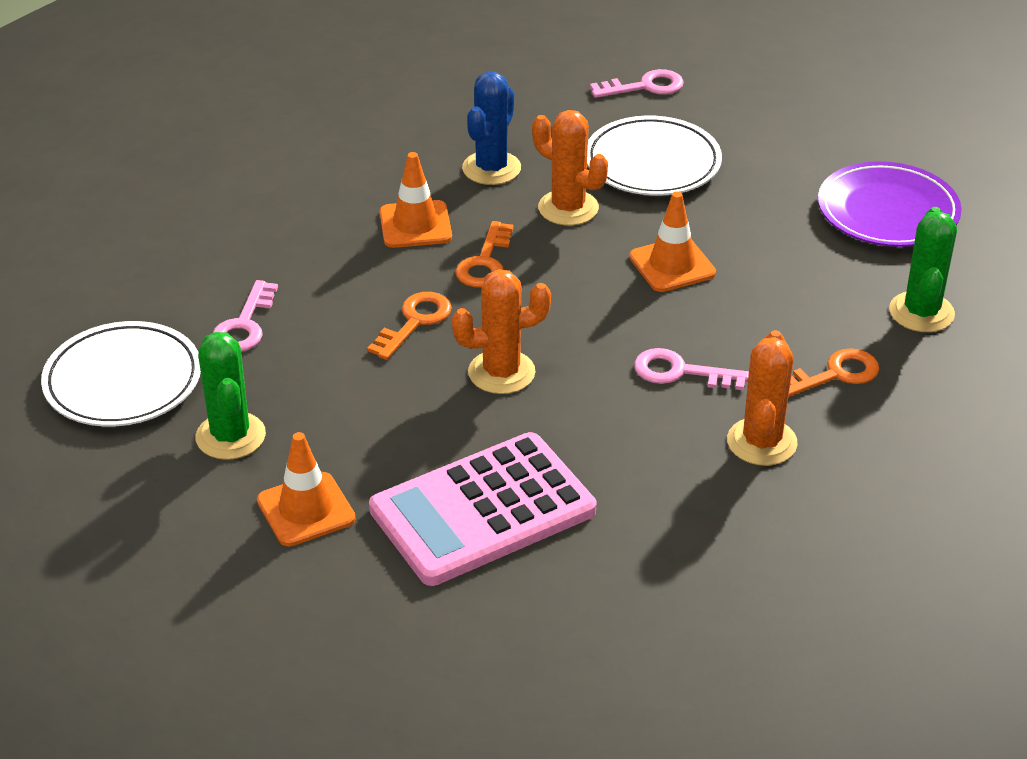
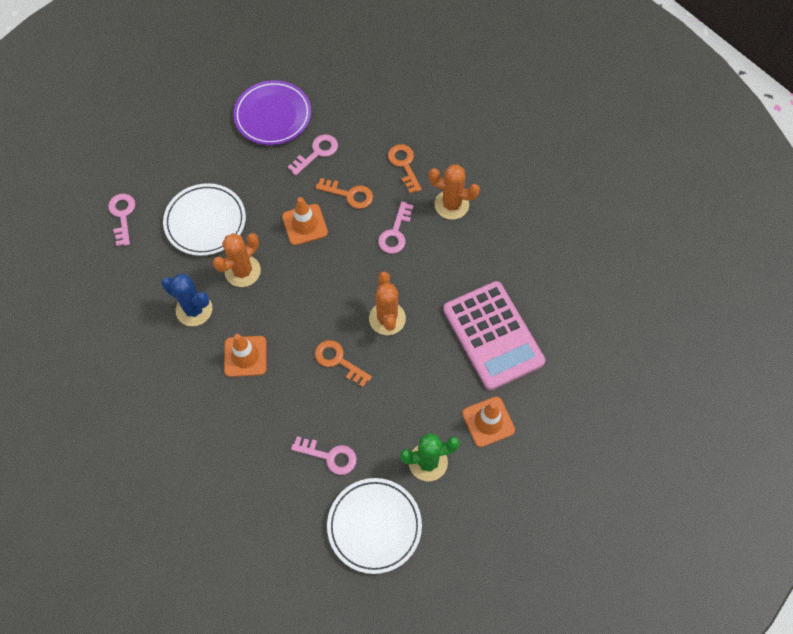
camera: 85 degrees left, 25 degrees up
orange key [455,221,513,288] -> orange key moved to [316,178,373,209]
green cactus [889,207,957,332] -> none
none -> pink key [288,134,338,175]

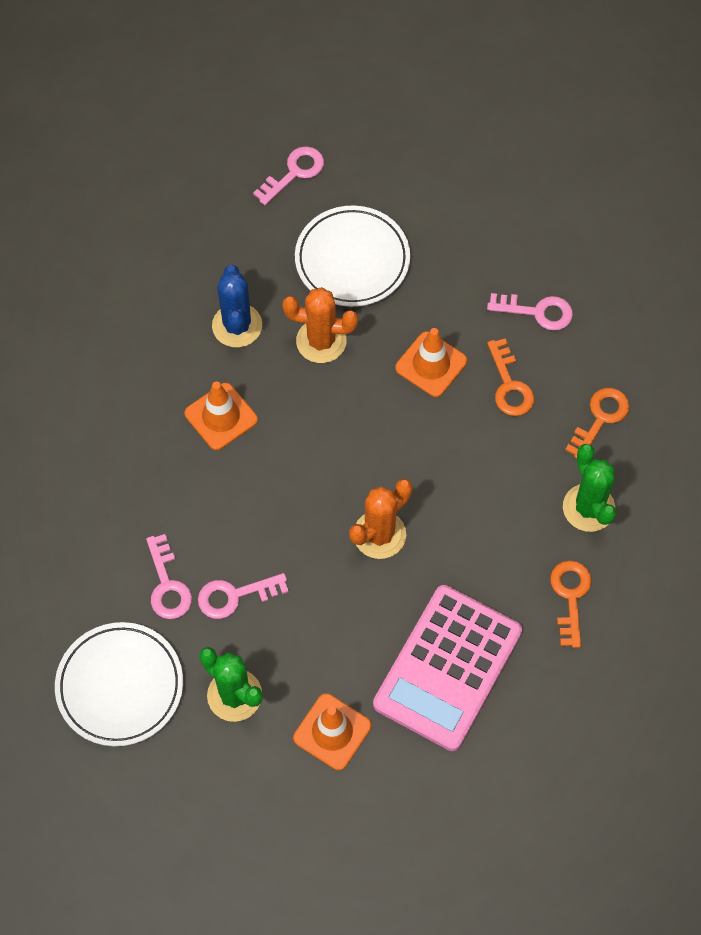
camera: 55 degrees right, 0 degrees up
purple plate [233,80,311,145] -> none
orange key [315,340,372,387] -> orange key moved to [550,561,592,648]
pink key [378,201,414,254] -> pink key moved to [198,573,289,619]
orange cactus [428,164,480,220] -> green cactus [563,444,616,532]

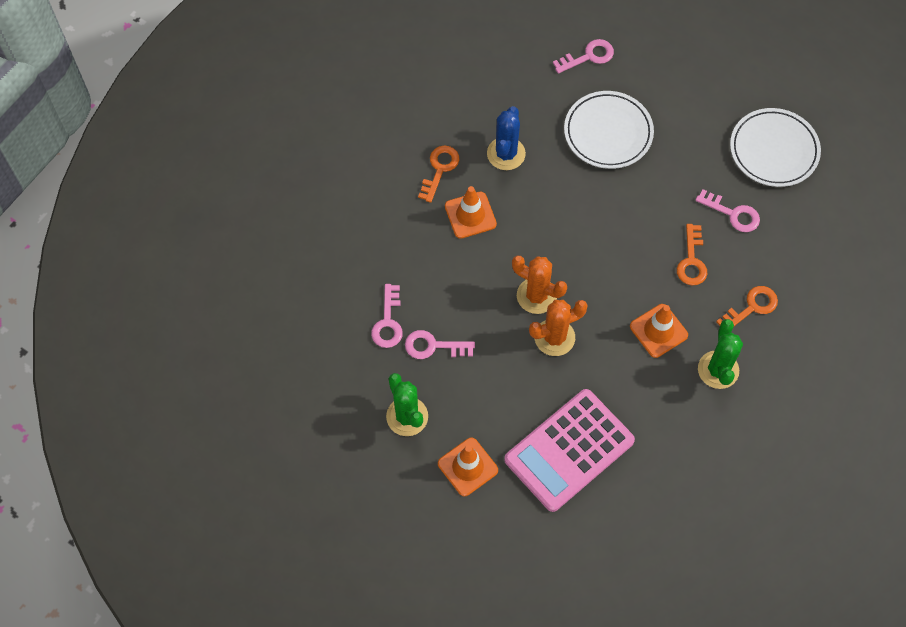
camera: 20 degrees right, 0 degrees up
white plate [55,622,183,746] -> white plate moved to [730,108,821,187]
orange cactus [282,287,358,363] -> orange cactus moved to [512,255,567,314]
orange traffic cone [395,328,467,397] -> orange traffic cone moved to [630,304,688,358]
orange key [550,561,592,648] -> orange key moved to [418,146,459,203]

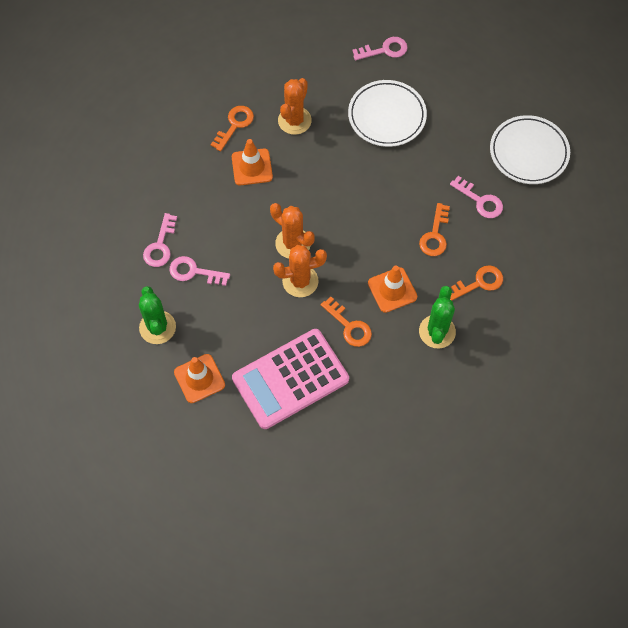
camera: 10 degrees right, 0 degrees up
blue cactus [487,106,526,170] -> orange cactus [278,78,312,135]
none -> orange key [321,297,372,347]

